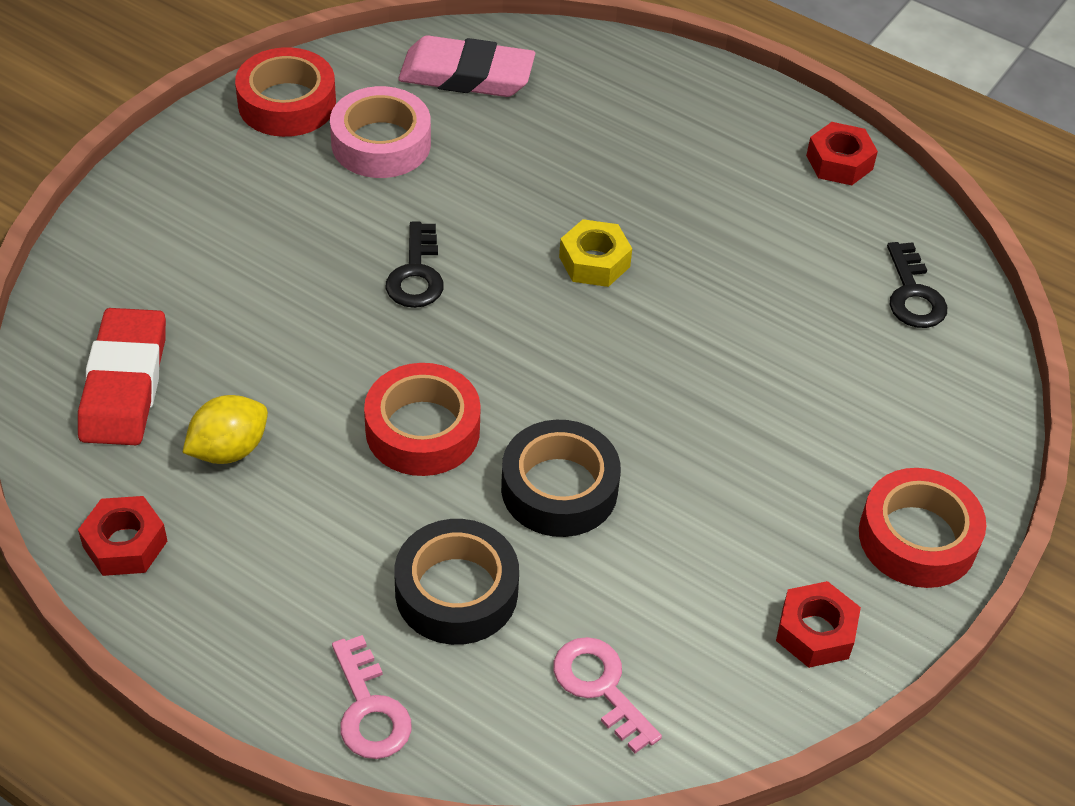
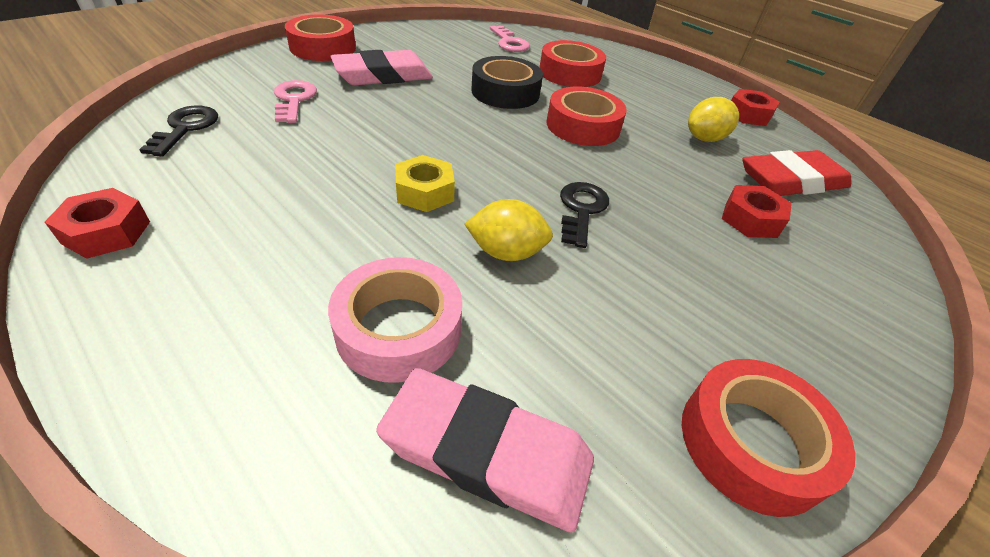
camera: 170 degrees left, 5 degrees down
red eraser [78,308,166,445] -> red eraser turned 60 degrees clockwise [742,150,851,196]
pink tape [330,86,431,178] -> pink tape moved to [328,257,462,383]
pink key [332,635,412,759] -> pink key moved to [274,80,317,123]
black tape [394,519,519,645] -> red tape [540,40,606,87]
red nut [776,581,861,668] -> red nut moved to [722,185,792,238]
none -> pink eraser [330,50,433,85]
none -> yellow lemon [464,199,553,261]

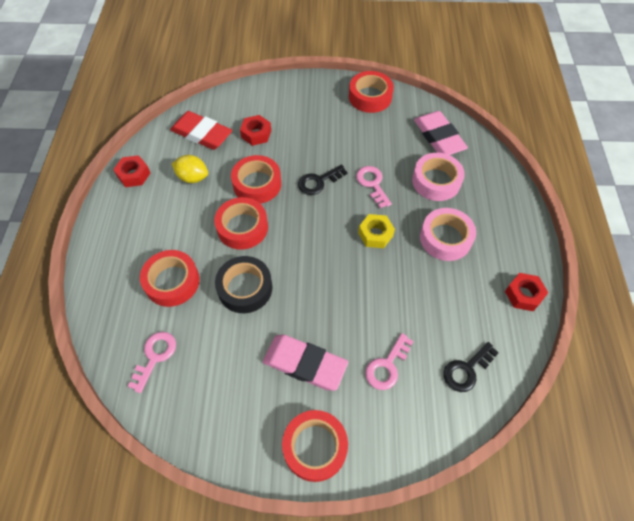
camera: 130 degrees left, 15 degrees up
yellow lemon [464,199,553,261] -> pink key [356,166,392,208]
none -> red tape [231,155,281,204]
none -> pink tape [420,208,476,261]

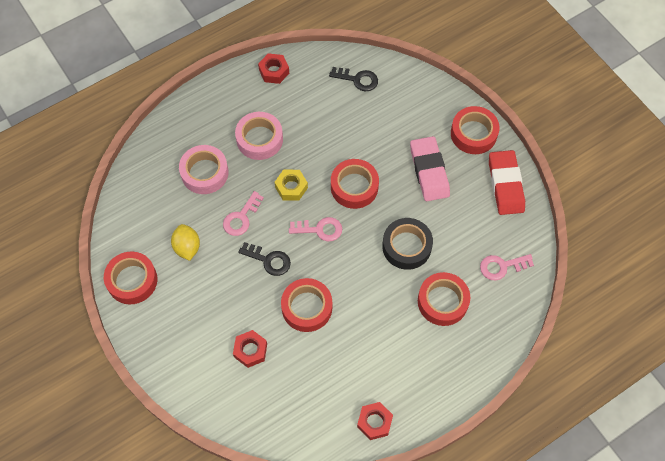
camera: 125 degrees left, 5 degrees up
red eraser [170,111,232,150] -> red eraser moved to [489,150,525,215]
yellow lemon [172,155,208,183] -> yellow lemon moved to [171,224,200,261]
red tape [214,197,268,250] -> red tape moved to [331,159,379,209]
pink key [365,333,414,390] -> pink key moved to [289,217,342,241]
pink eraser [414,111,468,155] -> none

